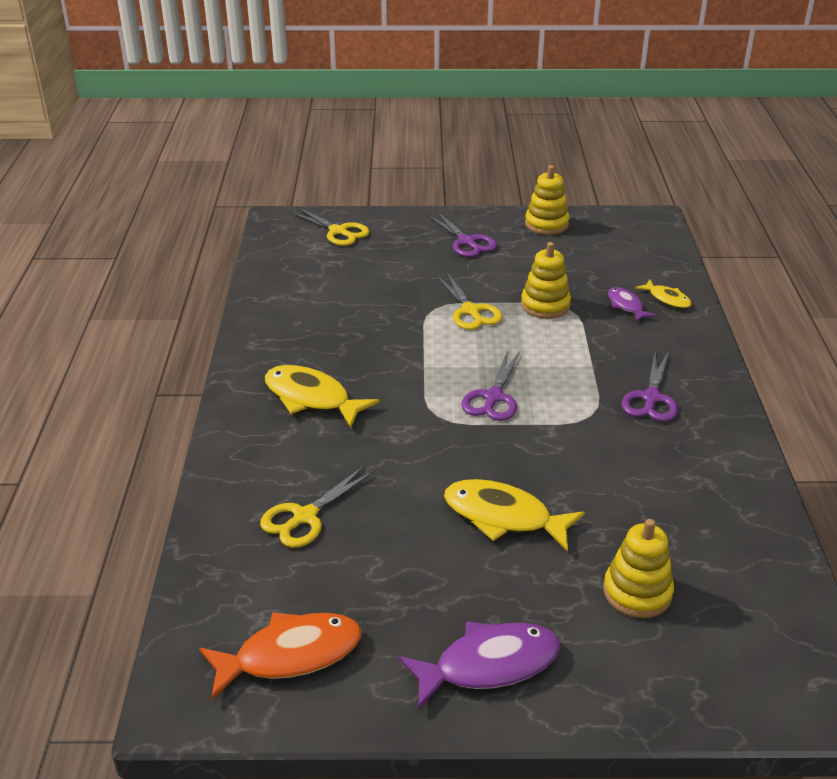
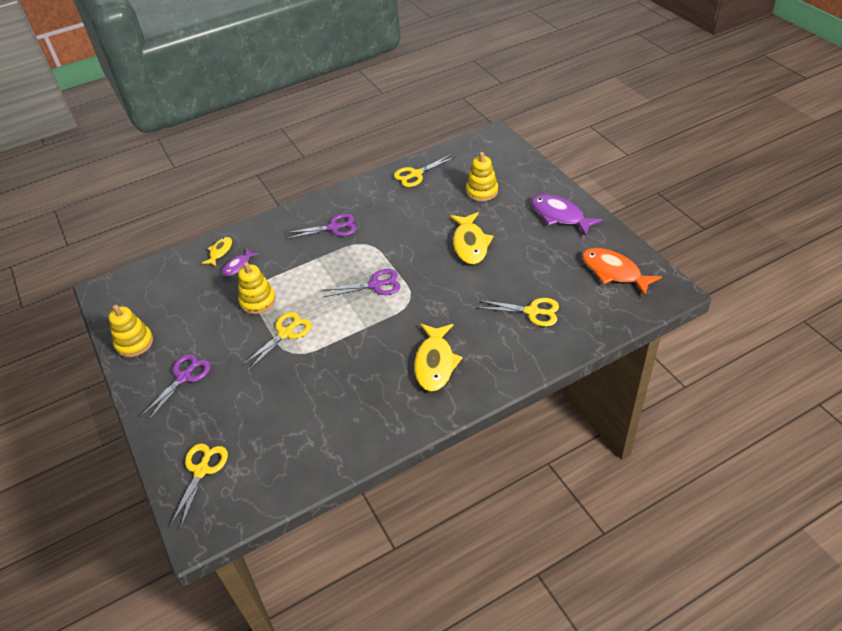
camera: 115 degrees left, 10 degrees up
none -> yellow scissors [394,154,455,187]

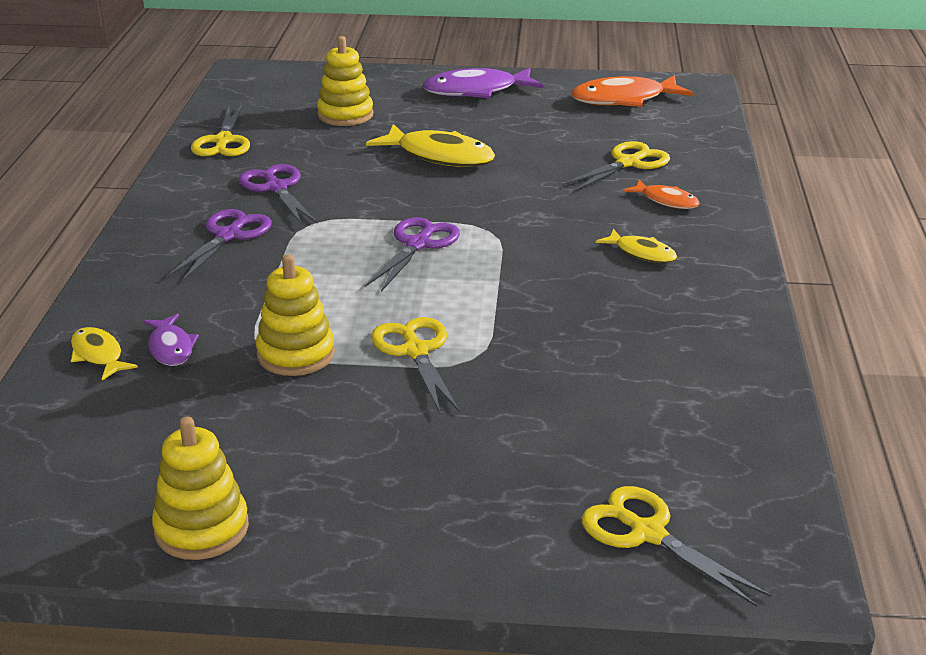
camera: 60 degrees left, 15 degrees down
purple scissors [140,354,211,421] -> purple scissors moved to [239,164,318,225]
yellow fish [414,324,463,391] -> yellow fish [596,229,677,263], size x0.55
none -> orange fish [623,179,700,209]

